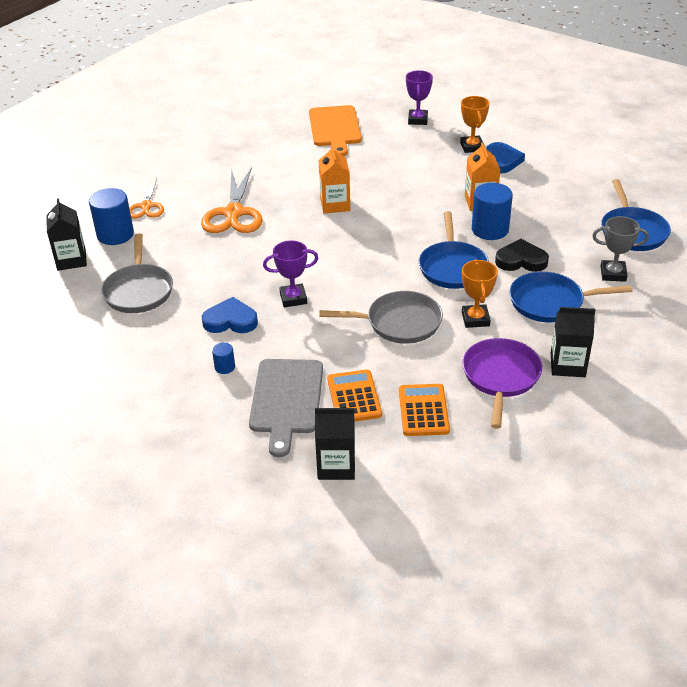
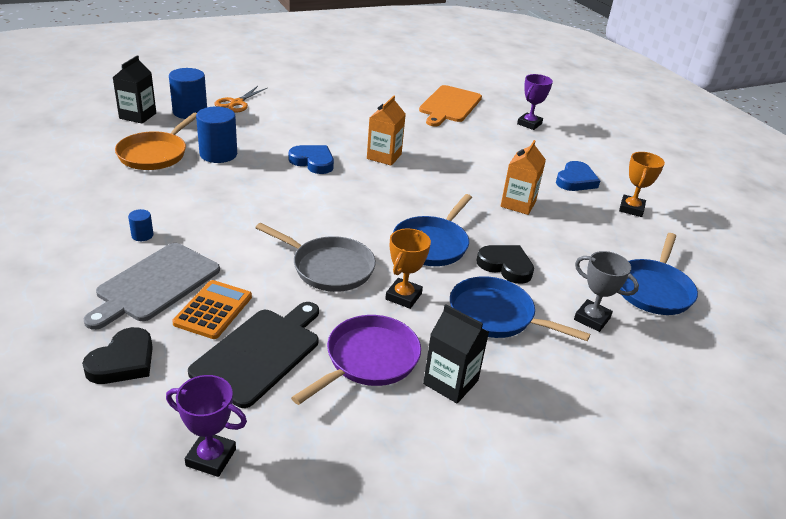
camera: 25 degrees right, 5 degrees down
grey pan [101,233,173,313] -> orange pan [115,113,197,170]
orange scissors [201,167,262,233] -> none
blue heart [202,297,258,333] -> blue heart moved to [289,145,334,174]
purple trophy [263,240,318,307] -> purple trophy moved to [166,375,247,477]
black carton [315,408,355,480] -> black heart [82,327,153,384]
orange calculator [399,384,450,436] -> black cutting board [188,302,319,408]
orange trophy [460,96,489,153] -> orange trophy moved to [619,152,665,217]
blue cylinder [472,183,513,240] -> blue cylinder moved to [196,106,237,163]

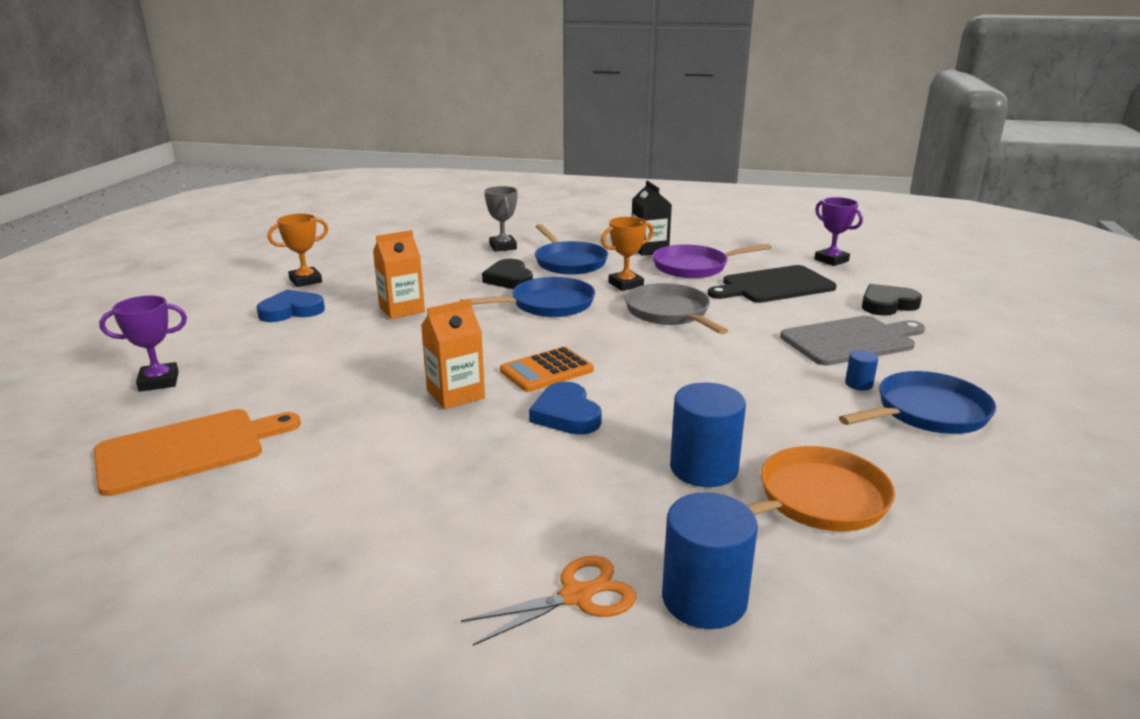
camera: 140 degrees left, 10 degrees down
black carton [113,55,156,124] -> none
orange calculator [172,280,252,339] -> orange calculator moved to [500,347,594,392]
blue pan [620,233,698,315] -> blue pan moved to [839,371,996,434]

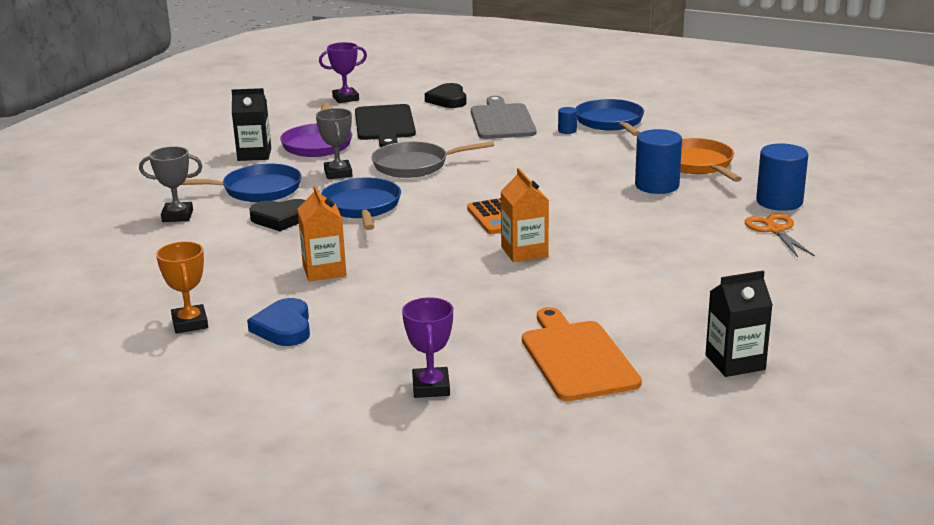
camera: 75 degrees left, 0 degrees up
blue heart [529,382,602,435] -> none
orange trophy [601,217,654,291] -> grey trophy [316,108,353,179]
none -> black carton [705,271,773,377]

